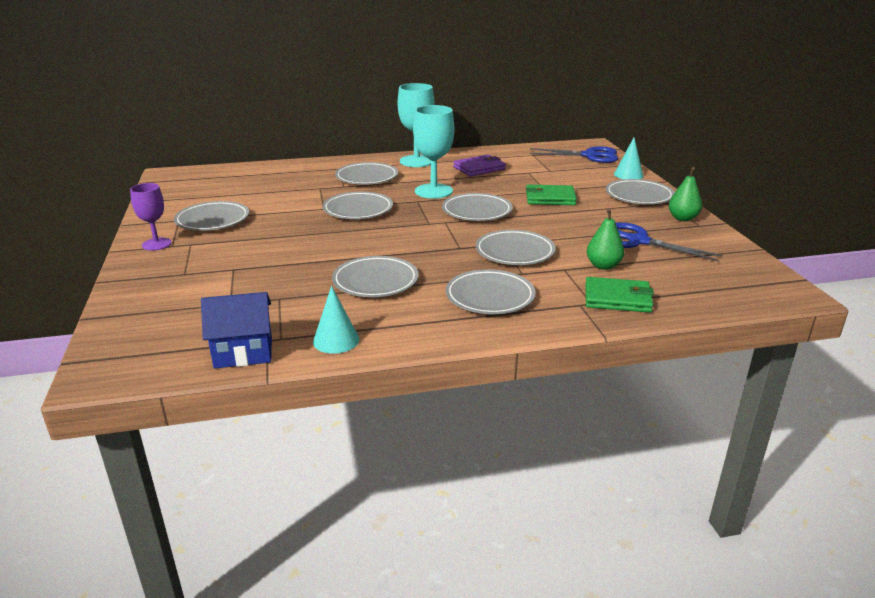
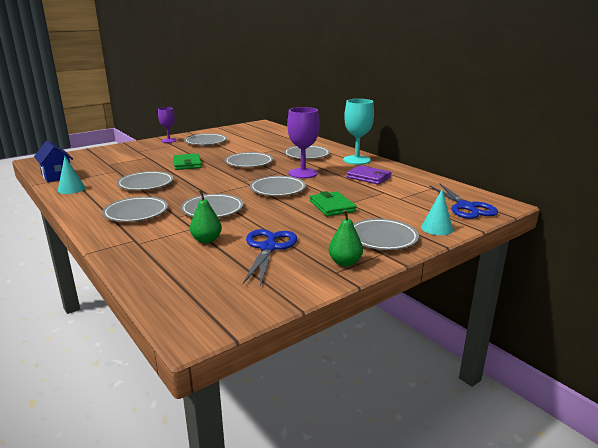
camera: 65 degrees right, 5 degrees down
turquoise goblet [413,105,454,199] -> purple goblet [287,107,319,178]
green wallet [585,277,654,313] -> green wallet moved to [173,153,202,170]

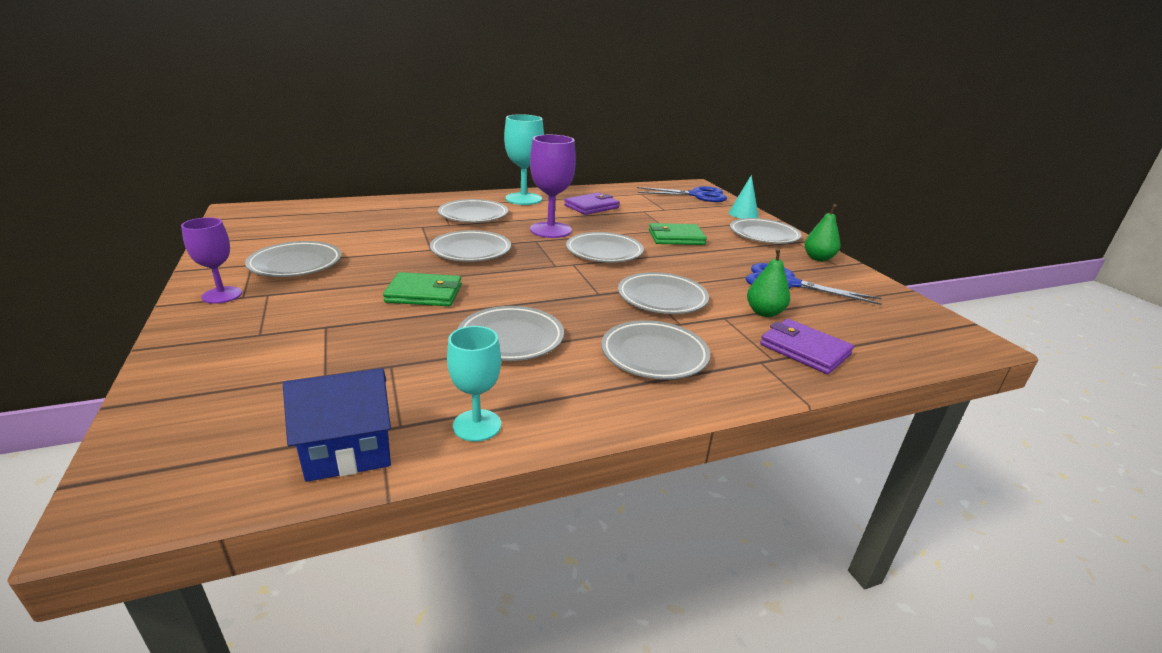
camera: 75 degrees left, 5 degrees up
turquoise cone [58,156,86,194] -> turquoise goblet [447,326,501,442]
none -> purple wallet [760,319,854,374]

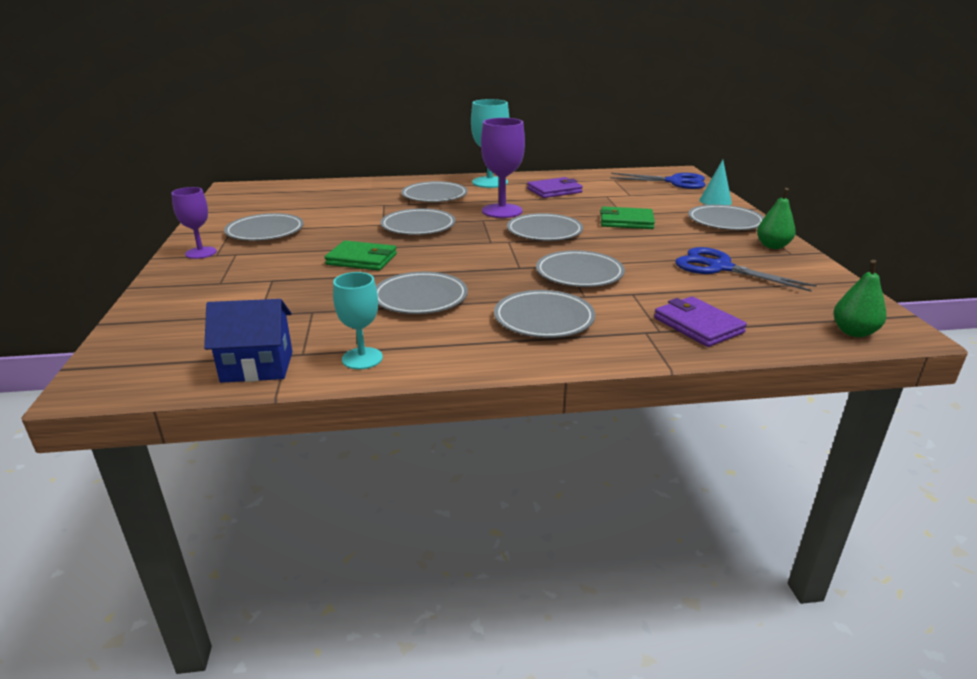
camera: 15 degrees right, 0 degrees up
green pear [747,248,790,317] -> green pear moved to [833,260,886,337]

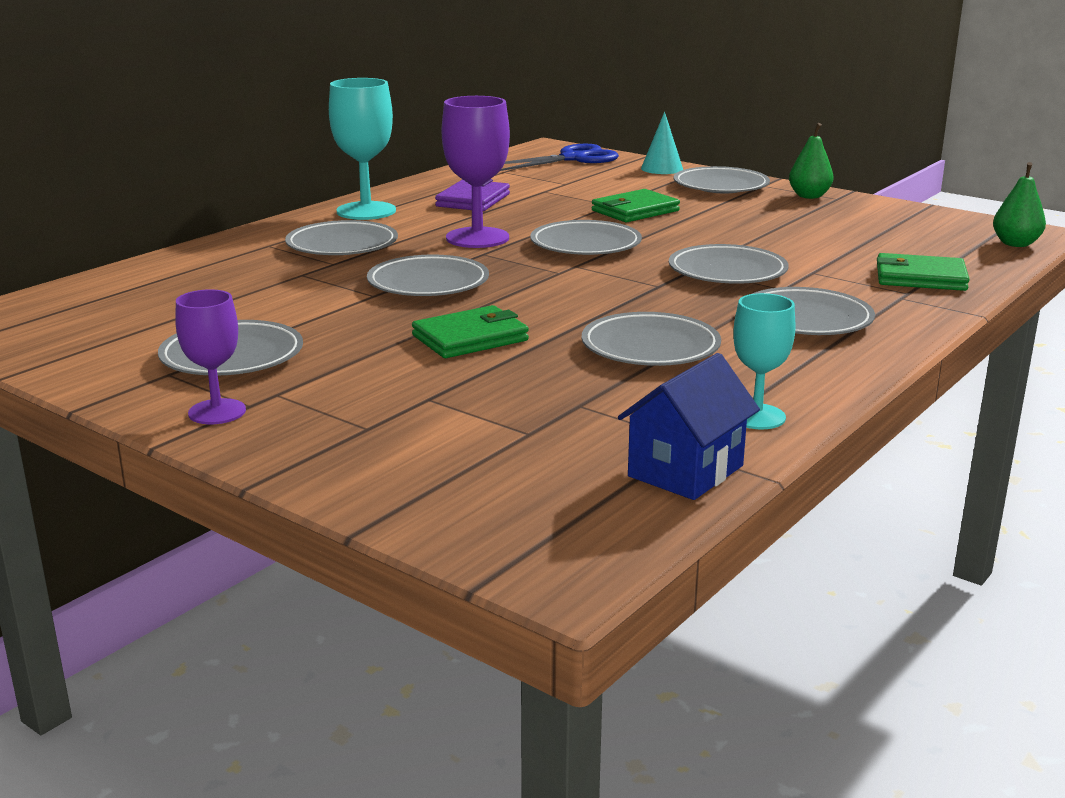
camera: 45 degrees left, 5 degrees down
purple wallet [654,296,747,347] -> green wallet [877,253,970,291]
blue scissors [675,247,817,292] -> none

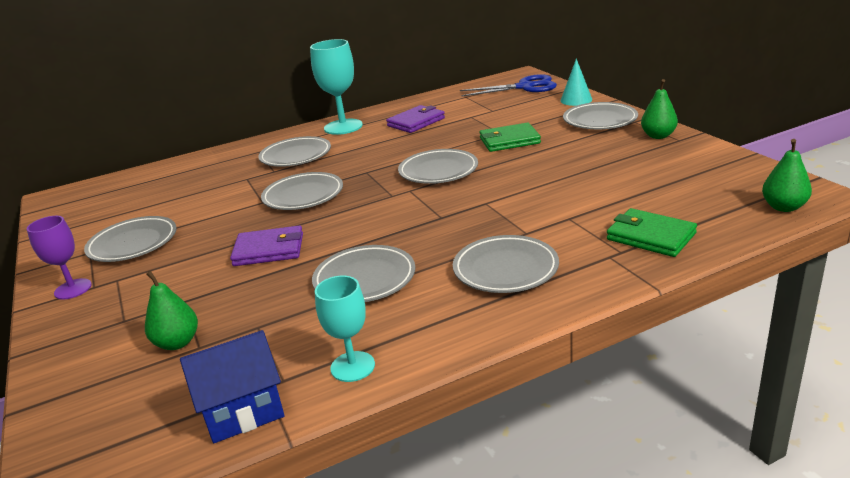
camera: 30 degrees right, 5 degrees up
green wallet [412,305,529,358] -> purple wallet [230,225,303,266]
purple goblet [442,96,510,248] -> none
grey plate [669,244,789,284] -> none
none -> green pear [145,271,198,350]

